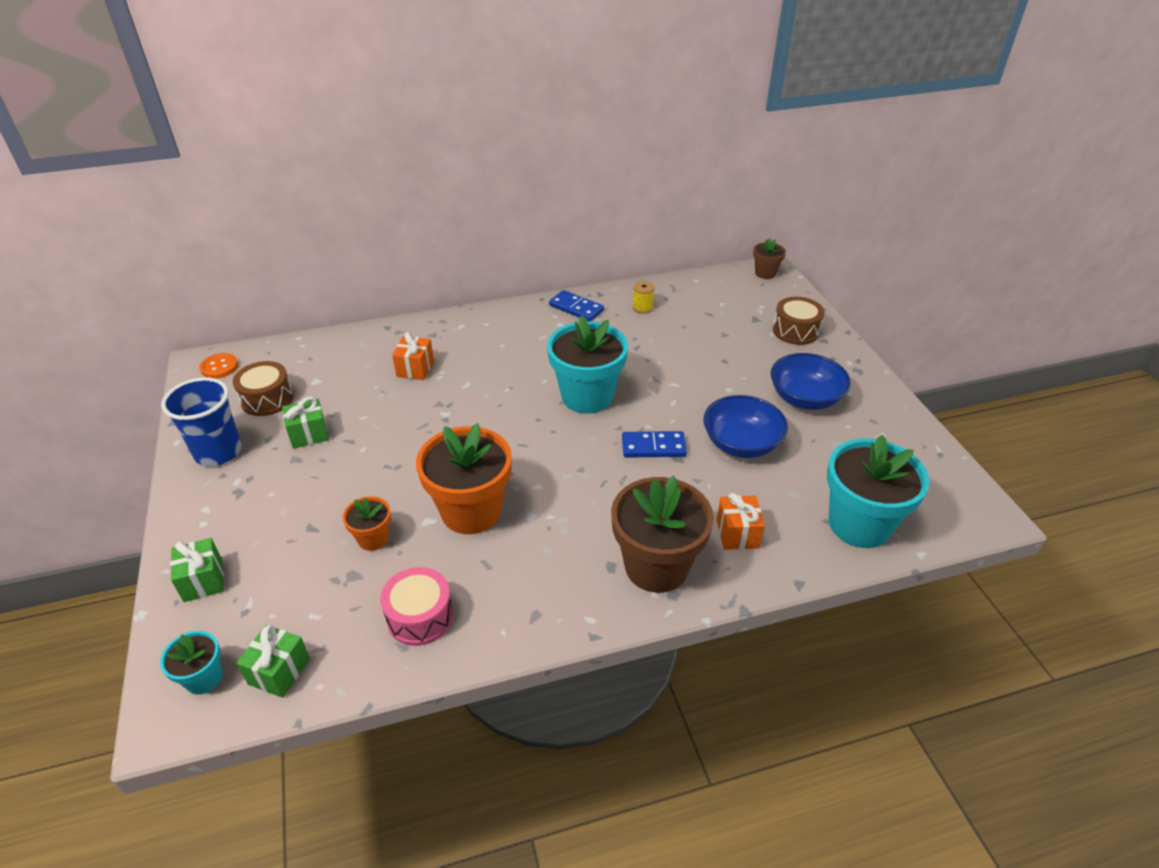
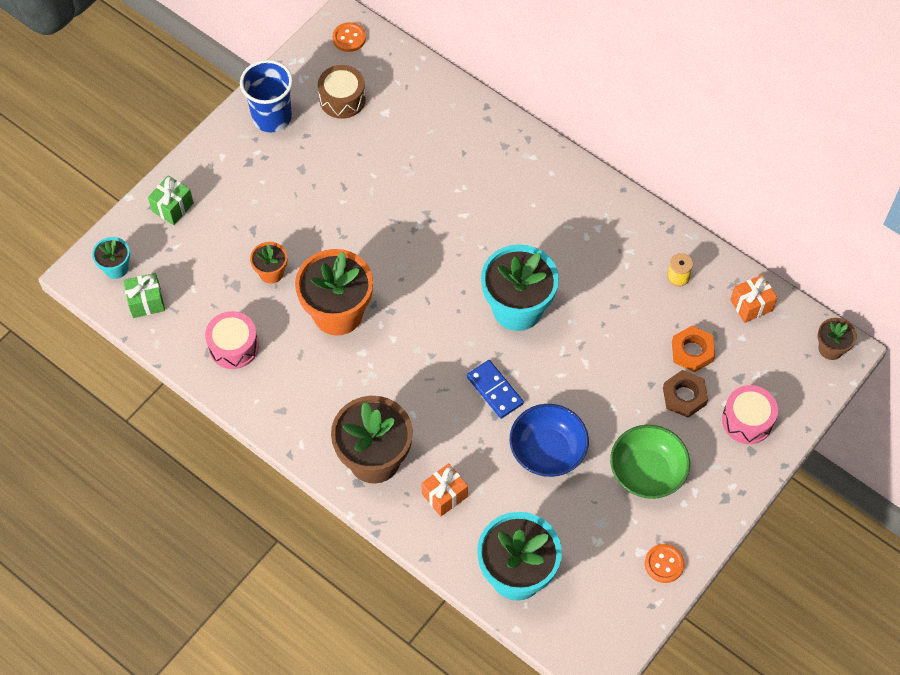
camera: 55 degrees right, 20 degrees up
green gift [282,397,329,449] -> none
orange gift [392,332,434,380] -> orange gift moved to [730,275,777,323]
blue domino [549,290,604,322] -> none
blue bowl [771,353,851,410] -> green bowl [610,425,690,499]
brown drum [773,297,825,345] -> pink drum [722,385,778,444]
none -> orange button [645,544,684,583]
none -> brown nut [663,370,708,418]
none -> orange nut [672,326,715,372]

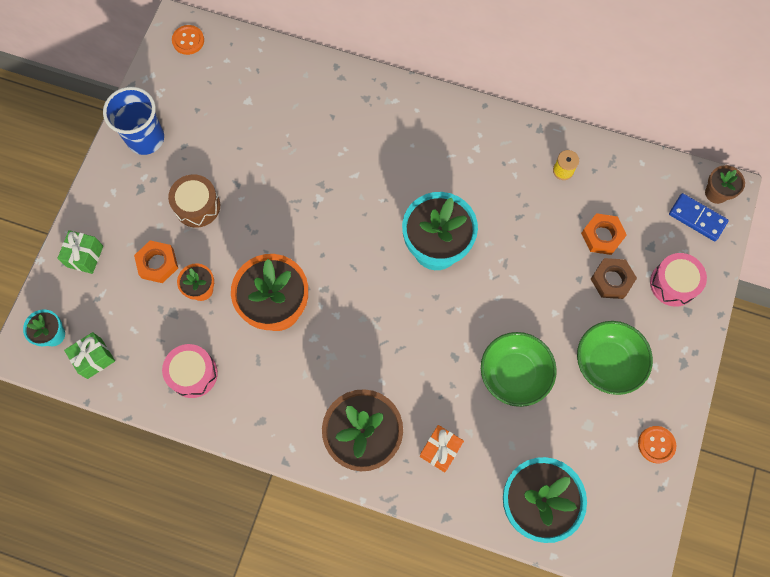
camera: 20 degrees left, 10 degrees up
brown drum [318,65,366,119] -> brown drum moved to [168,174,220,228]
blue domino [467,360,524,419] -> blue domino moved to [669,193,729,241]
blue bowl [509,404,589,477] -> green bowl [481,332,557,407]
orange gift [730,275,777,323] -> none
none -> orange nut [134,240,178,283]

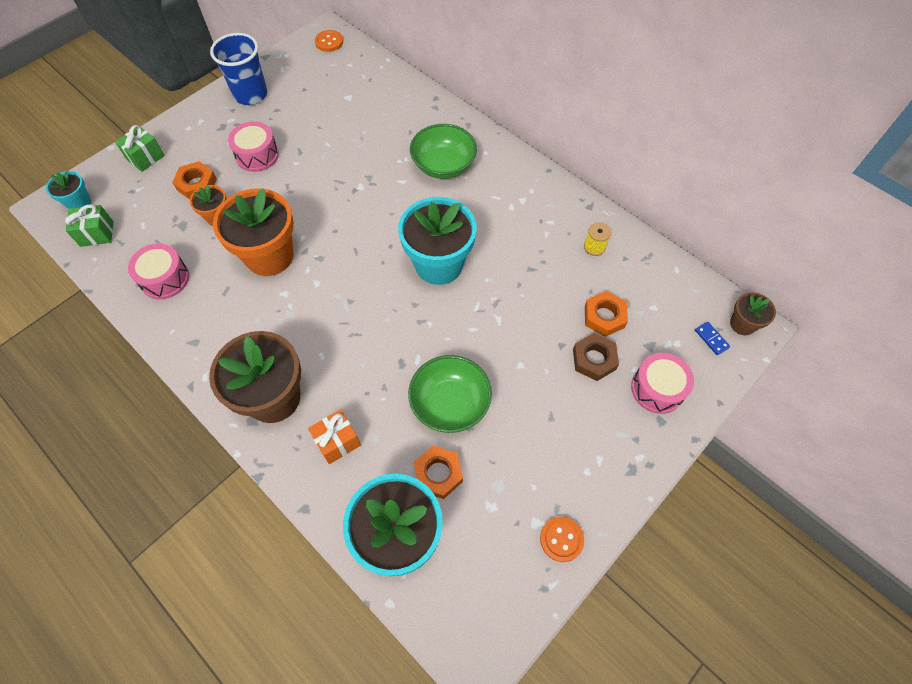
camera: 25 degrees right, 10 degrees down
brown drum [168,174,220,228] -> pink drum [228,121,279,172]
green bowl [577,321,653,395] -> green bowl moved to [410,124,477,179]
blue domino [669,193,729,241] -> blue domino [695,322,730,355], size x0.58
none -> orange nut [414,446,463,499]

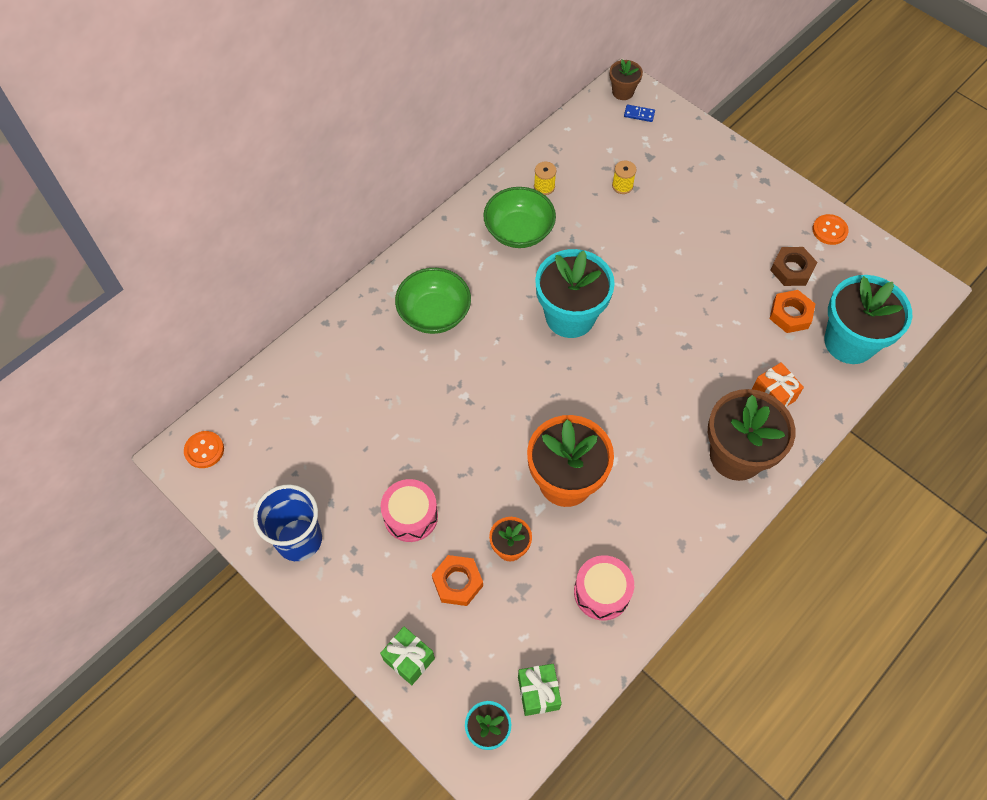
camera: 90 degrees left, 0 degrees up
green bowl [408,355,492,433] -> green bowl moved to [483,187,556,248]
brown nut [573,333,619,381] -> brown nut moved to [770,247,817,286]
orange nut [585,291,628,337] -> yellow spool [612,161,637,194]
pink drum [631,353,694,414] -> none
blue domino [695,322,730,355] -> blue domino turned 45 degrees clockwise [624,105,655,122]

